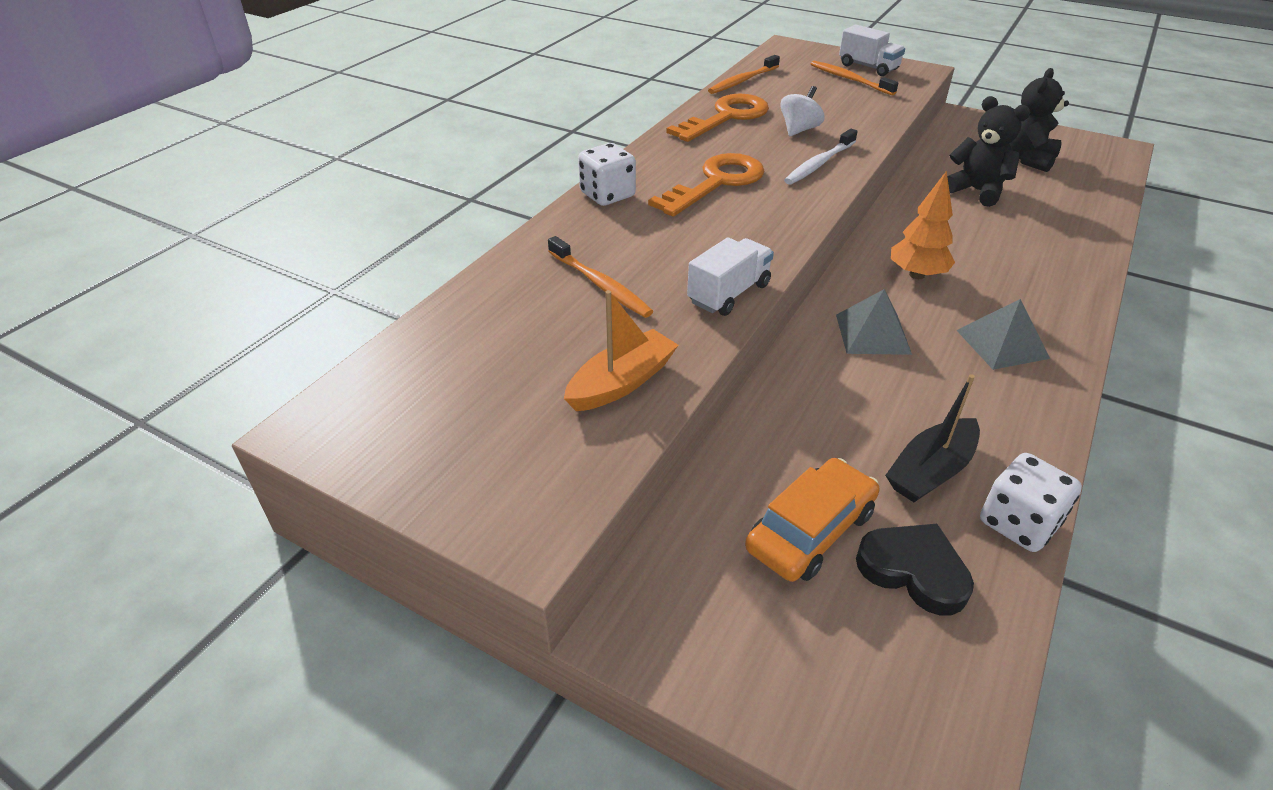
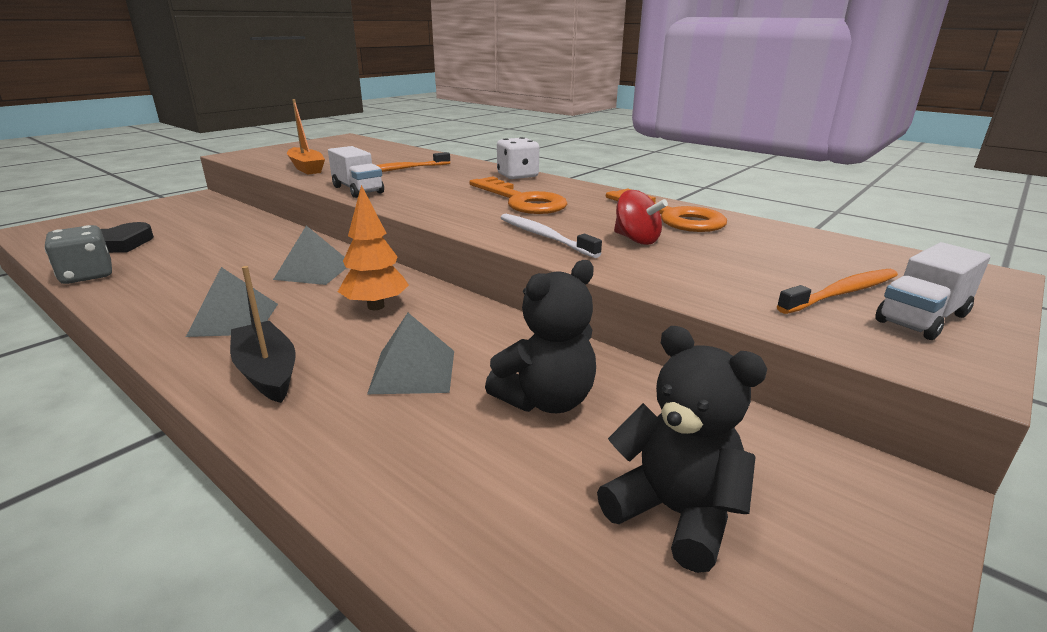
camera: 100 degrees right, 15 degrees down
orange toothbrush [708,55,780,94] -> none
orange car [745,458,880,582] -> none
white spinning top [780,86,825,136] -> red spinning top [614,190,668,245]
black boat [885,374,980,502] -> black boat moved to [230,266,296,403]
white dice [980,453,1082,552] -> grey dice [45,225,112,284]
none -> grey pyramid [367,313,454,394]

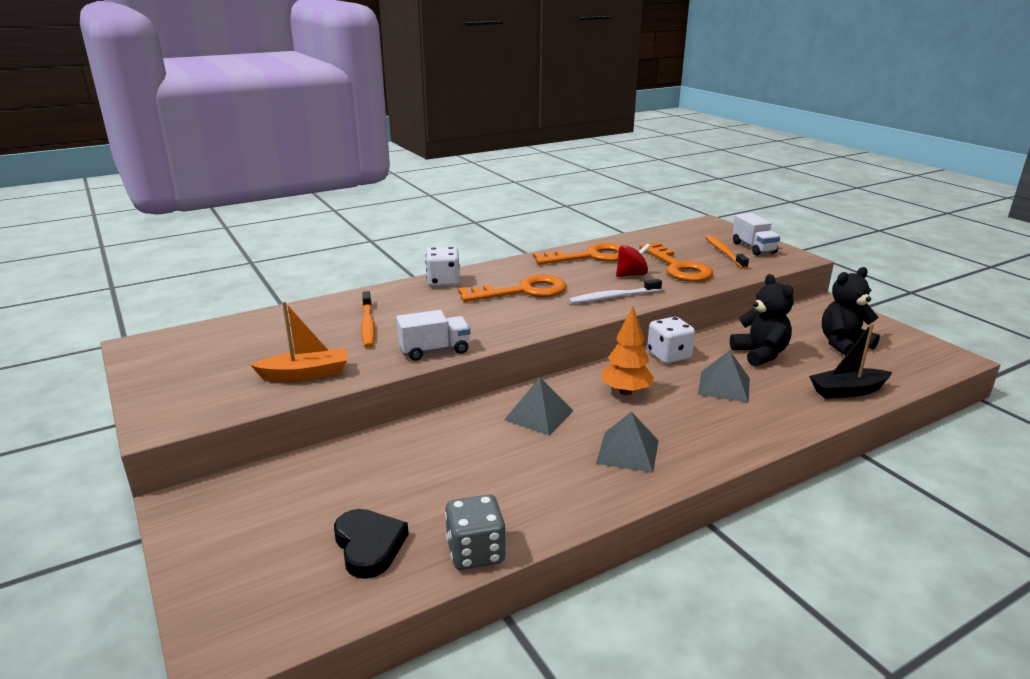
camera: 70 degrees left, 0 degrees up
black boat [230,266,296,403] -> black boat moved to [809,323,892,399]
none -> orange key [639,242,713,282]
none -> white dice [647,317,695,364]

